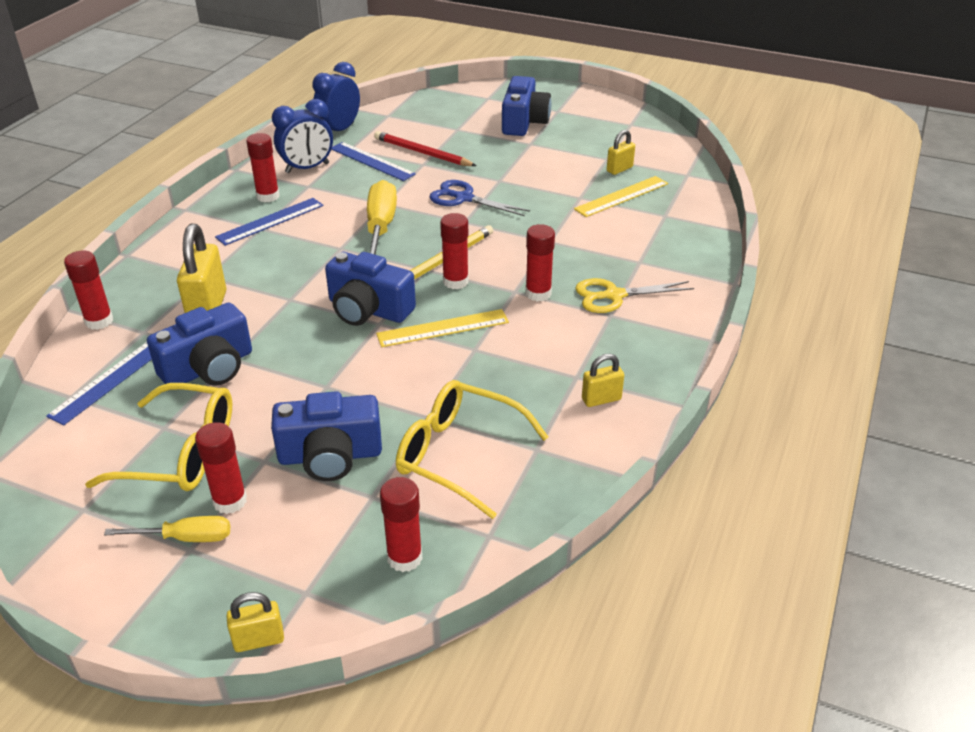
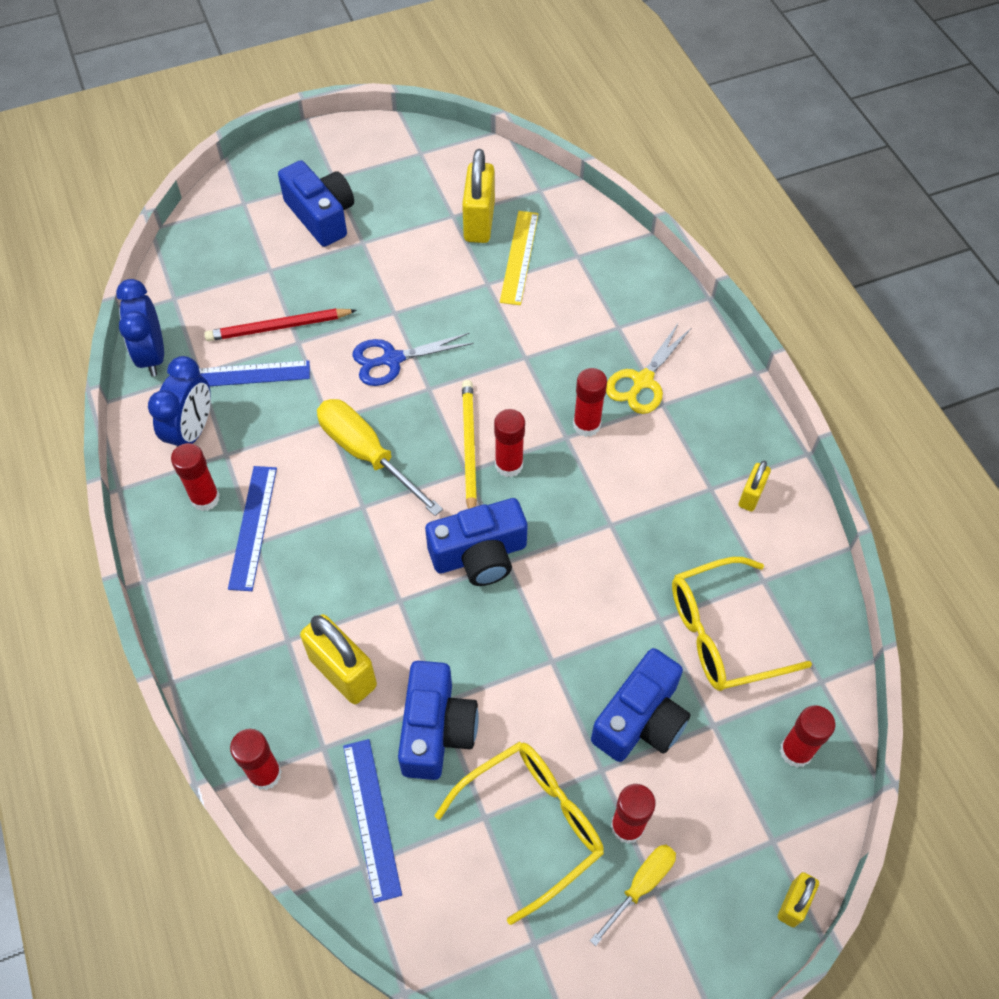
camera: 45 degrees left, 20 degrees up
yellow ruler [376,309,509,347] -> none
yellow padlock [607,130,635,175] -> yellow padlock [462,149,495,243], size x1.83

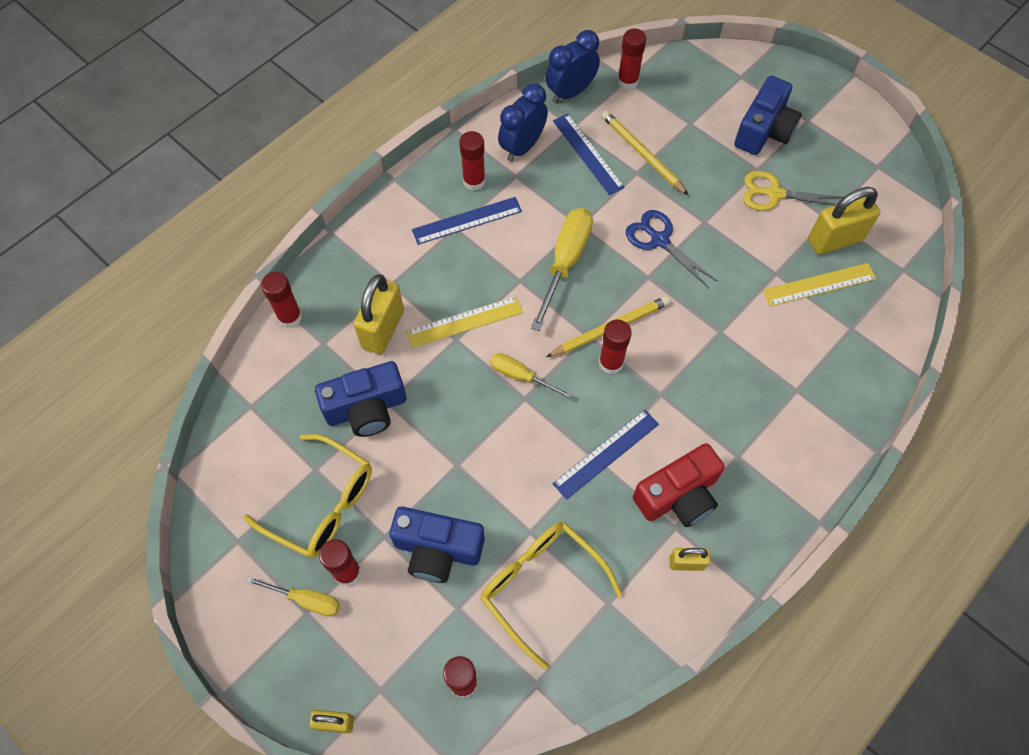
camera: 65 degrees right, 5 degrees up
blue clock [148,356,211,447] -> blue clock turned 135 degrees clockwise [498,83,548,161]
red pencil [204,308,357,341] -> yellow pencil [601,111,688,195]
blue ruler [343,739,402,903] -> blue ruler moved to [552,410,659,500]
blue camera [425,498,528,586] -> yellow screwdriver [490,353,572,399]
red glue stick [573,368,607,437] -> red glue stick moved to [617,29,646,90]
yellow scissors [606,322,691,414] -> yellow scissors moved to [743,171,844,211]
none -> yellow ruler [406,296,523,348]
none -> red camera [633,443,725,527]

